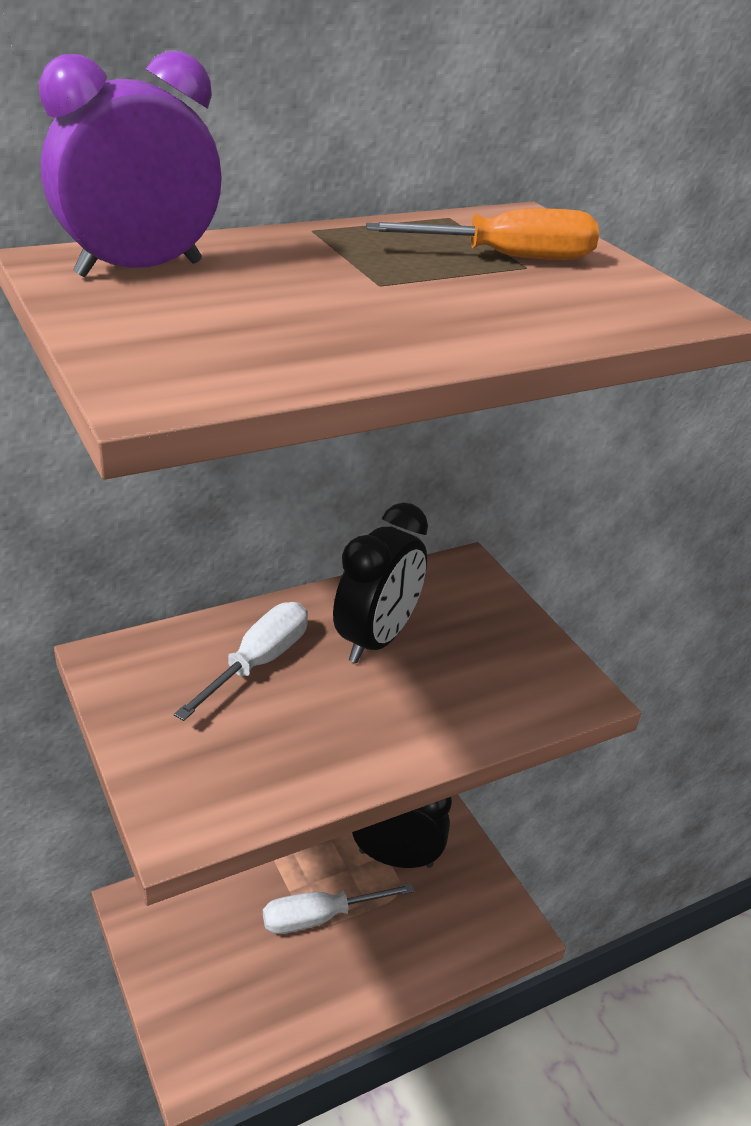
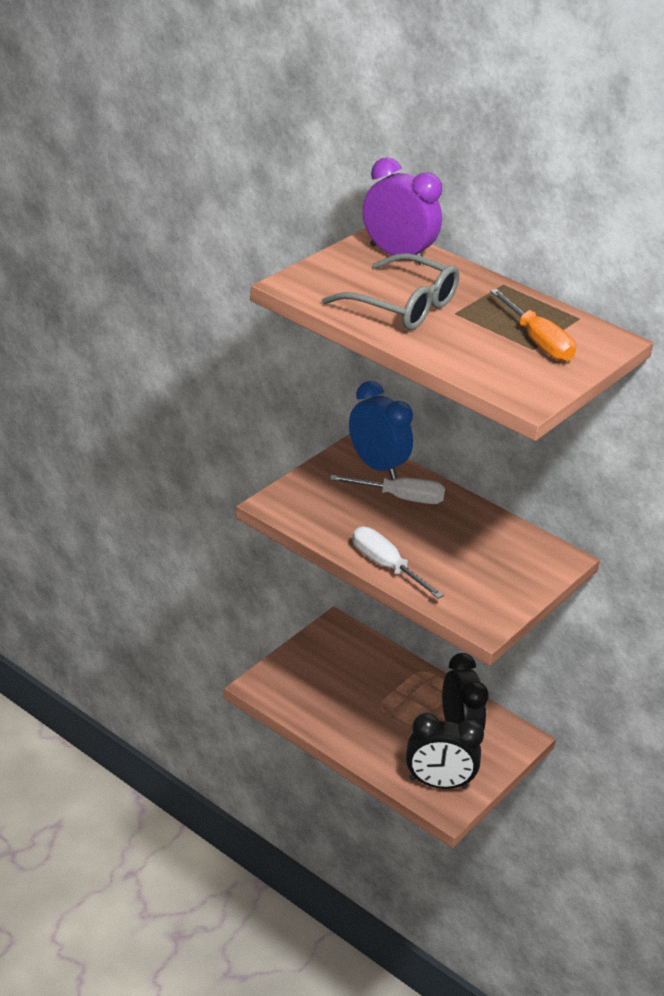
camera: 65 degrees right, 0 degrees up
white screwdriver [263,883,415,934] -> white screwdriver moved to [352,527,444,599]
black clock [333,503,428,663] -> black clock moved to [406,713,484,789]
none -> grey glasses [322,253,459,330]
none -> blue clock [349,381,413,479]

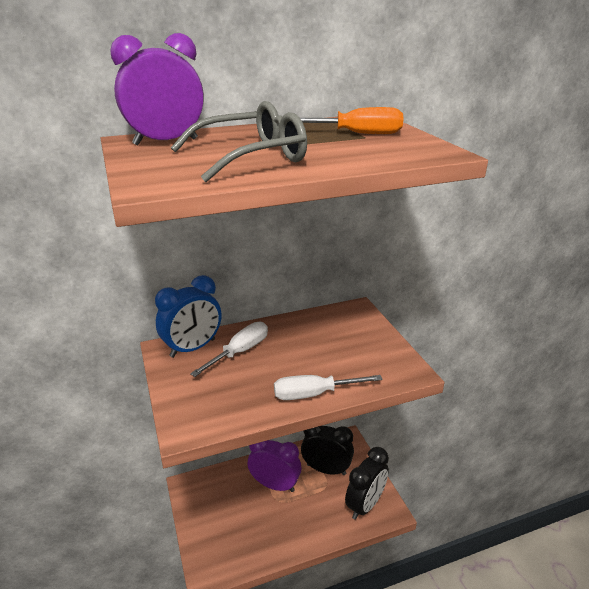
camera: 55 degrees left, 5 degrees down
blue clock [349,381,413,479] -> blue clock turned 150 degrees clockwise [155,275,222,358]
none -> purple clock [248,440,301,492]

